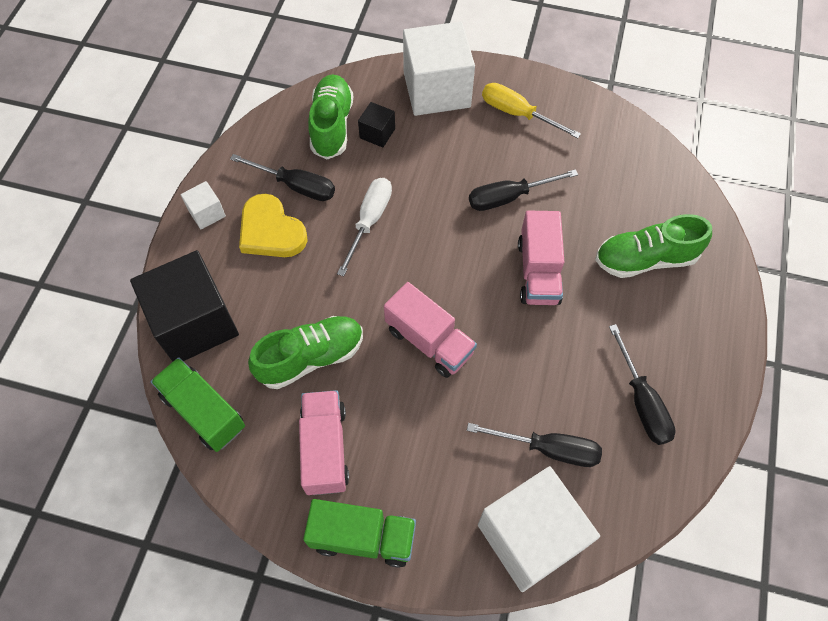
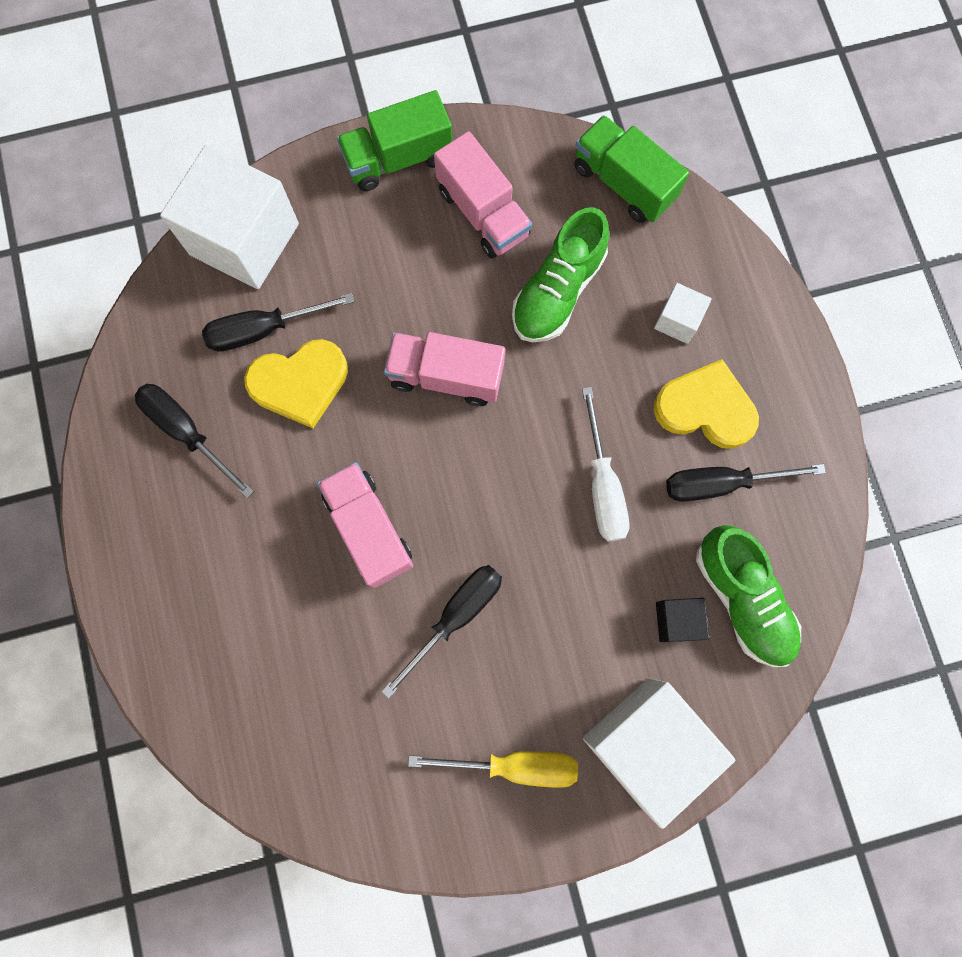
camera: 150 degrees right, 15 degrees up
black cube [130,250,239,362] -> none
green truck [151,357,245,452] -> green truck turned 150 degrees counterclockwise [575,115,689,223]
white cube [181,181,226,229] -> white cube moved to [654,283,712,344]
green shoe [595,214,712,278] -> none
none -> yellow heart [244,339,348,428]

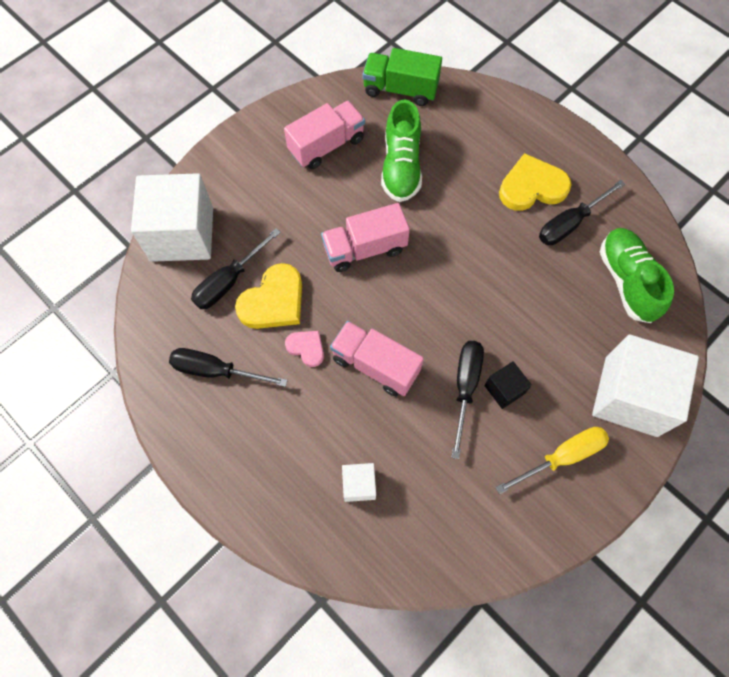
camera: 30 degrees left, 10 degrees down
green truck [337,90,453,191] -> none
pink truck [434,131,532,258] -> pink truck turned 60 degrees counterclockwise [284,101,365,169]
white screwdriver [582,387,629,542] -> none
white cube [654,283,712,344] -> white cube moved to [342,463,376,502]
black cube [656,598,709,642] -> black cube moved to [484,361,532,409]
green shoe [696,525,801,667] -> green shoe turned 135 degrees counterclockwise [600,228,674,323]
none -> pink heart [285,331,324,367]

